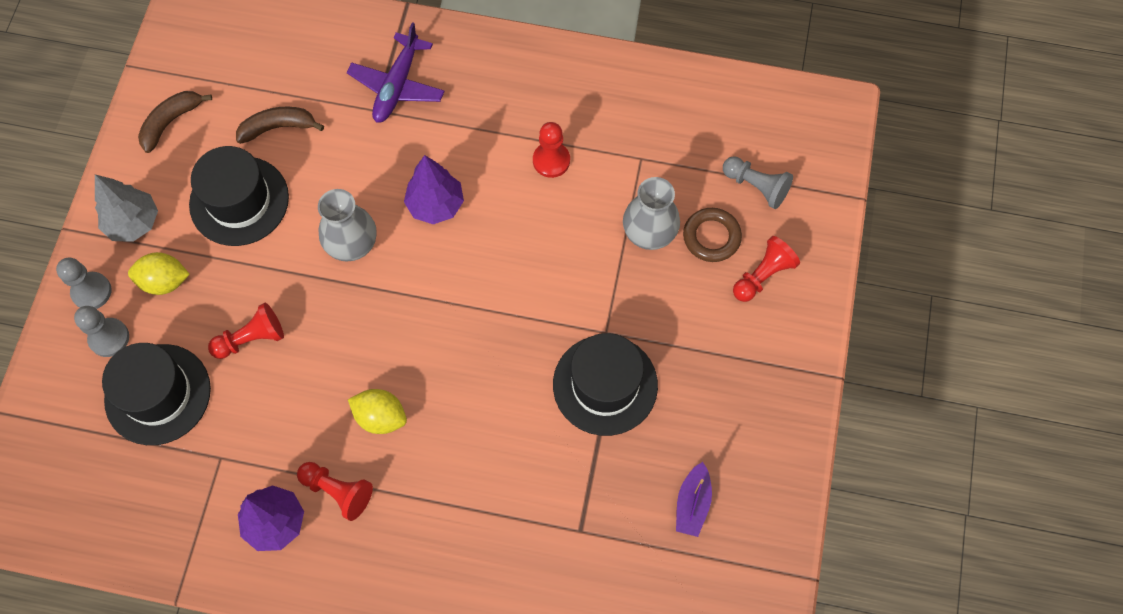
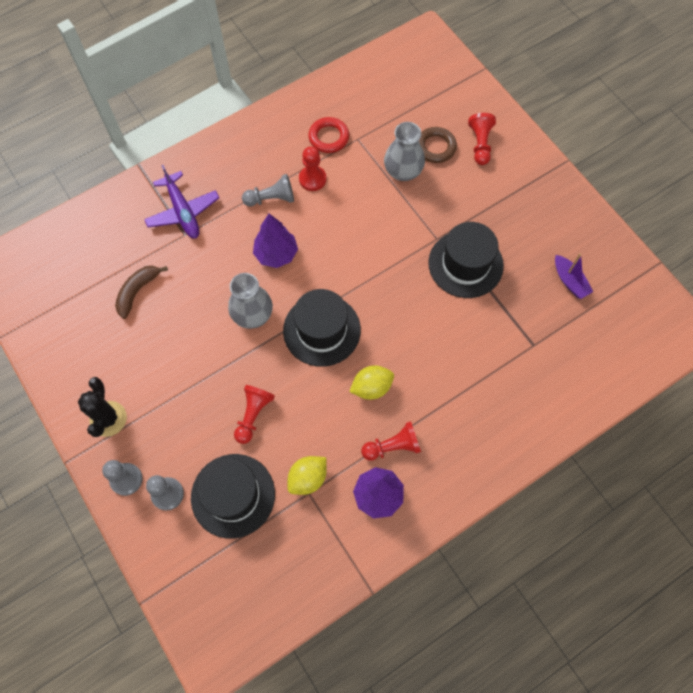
camera: 45 degrees left, 0 degrees up
grey tree [95,175,158,242] -> black cactus [78,377,127,437]
yellow lemon [128,252,190,295] -> yellow lemon moved to [287,456,327,495]
brown banana [138,91,212,153] -> none
black hat [189,146,289,246] -> black hat moved to [283,289,361,367]
grey pawn [723,156,793,209] -> grey pawn moved to [242,174,294,206]
none -> red ring [308,117,349,153]

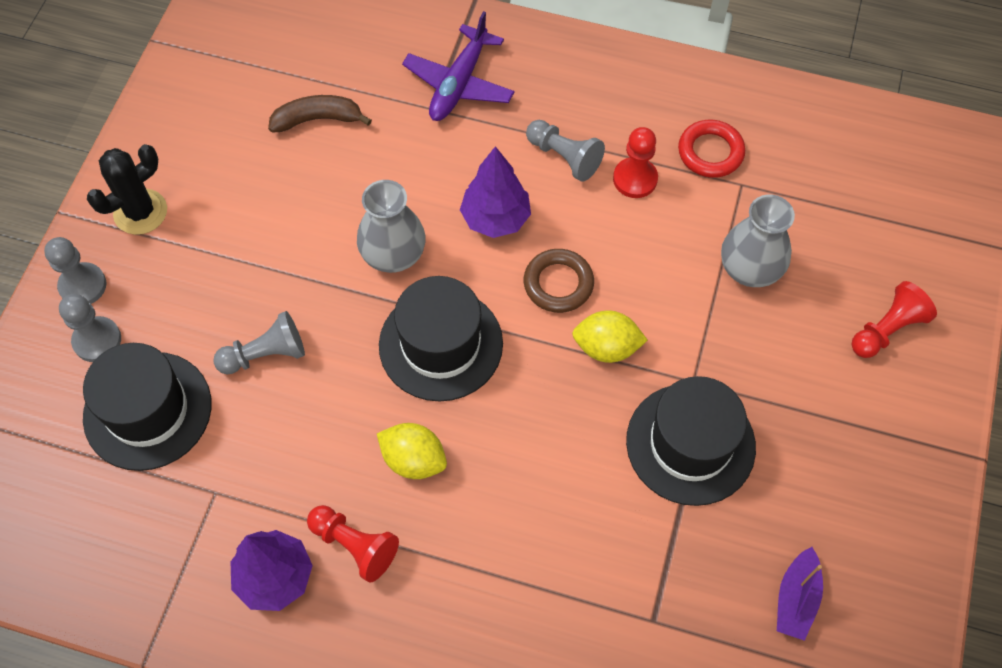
camera: 50 degrees right, 5 degrees down
red pawn [234,385,275,444] -> grey pawn [213,311,305,374]
yellow lemon [287,456,327,495] -> yellow lemon moved to [572,310,648,363]
brown ring [418,127,457,163] -> brown ring moved to [524,249,594,313]

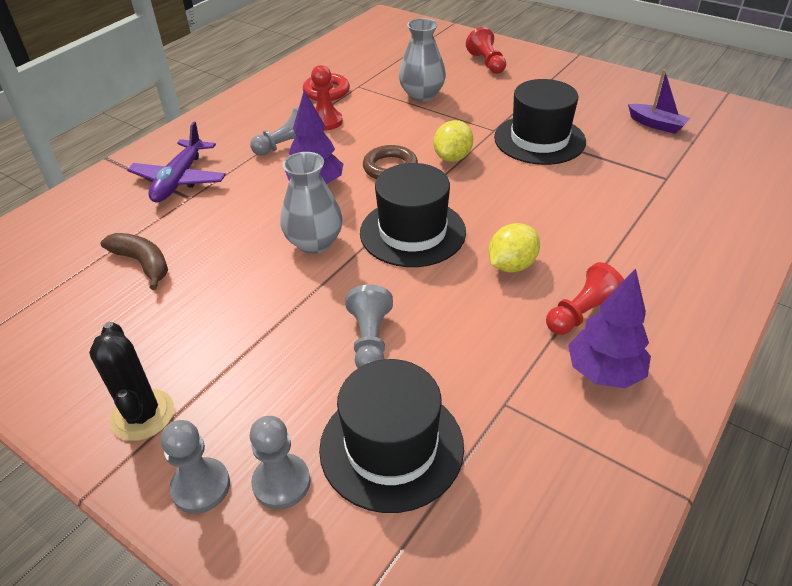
camera: 70 degrees left, 20 degrees down
brown banana [268,95,372,133] -> brown banana turned 120 degrees clockwise [101,233,168,290]
purple plane [402,11,515,121] -> purple plane turned 60 degrees clockwise [127,122,226,203]

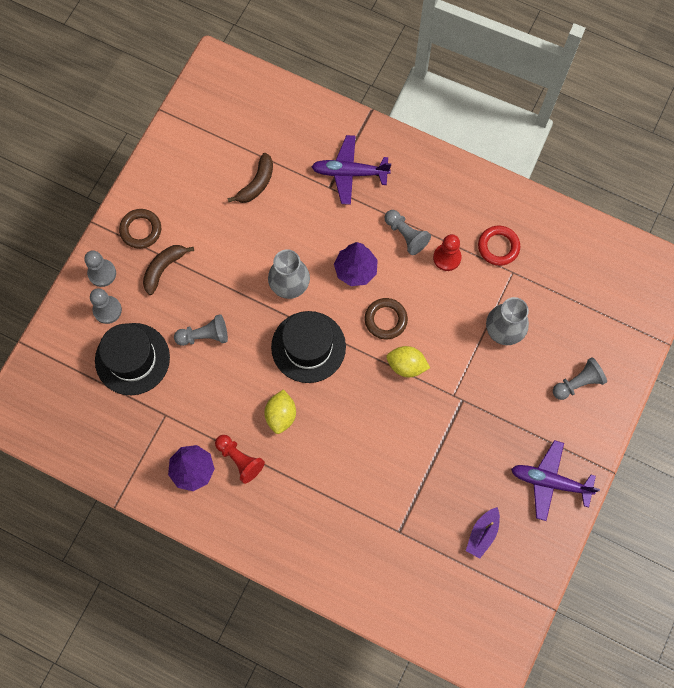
camera: 80 degrees right, 30 degrees up
black cactus [89,322,174,441] -> brown ring [119,209,161,249]
red pawn [466,27,506,74] -> grey pawn [553,357,607,400]
yellow lemon [489,223,540,273] -> yellow lemon turned 60 degrees clockwise [264,389,296,434]
black hat [494,79,586,165] -> none
none -> brown banana [143,245,194,295]
none -> purple plane [511,440,600,521]

